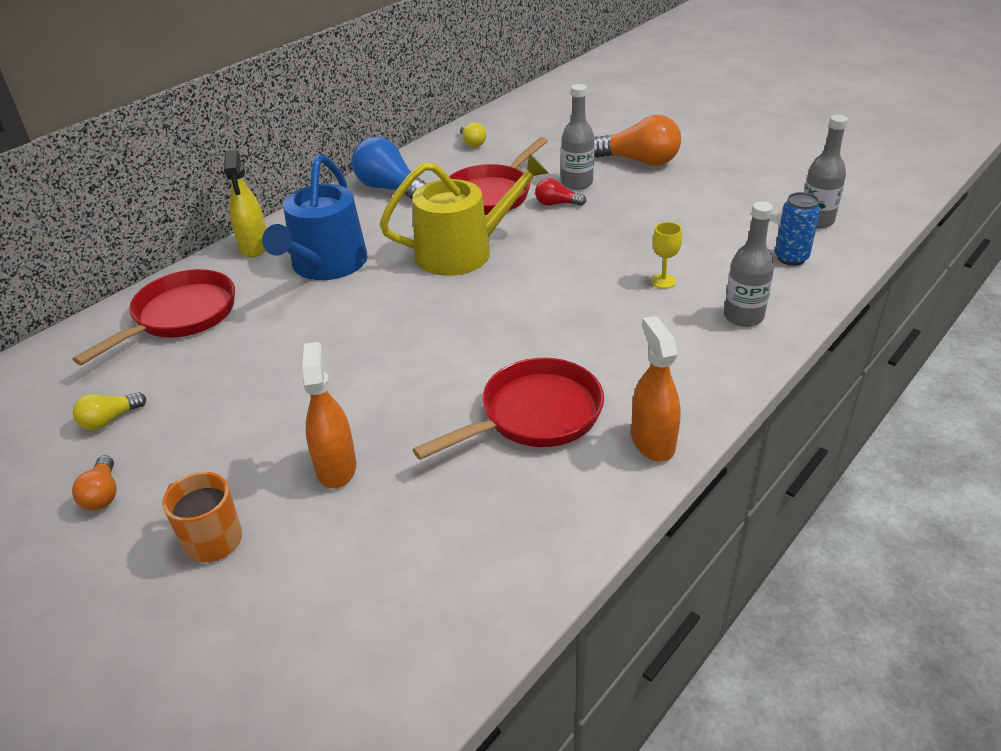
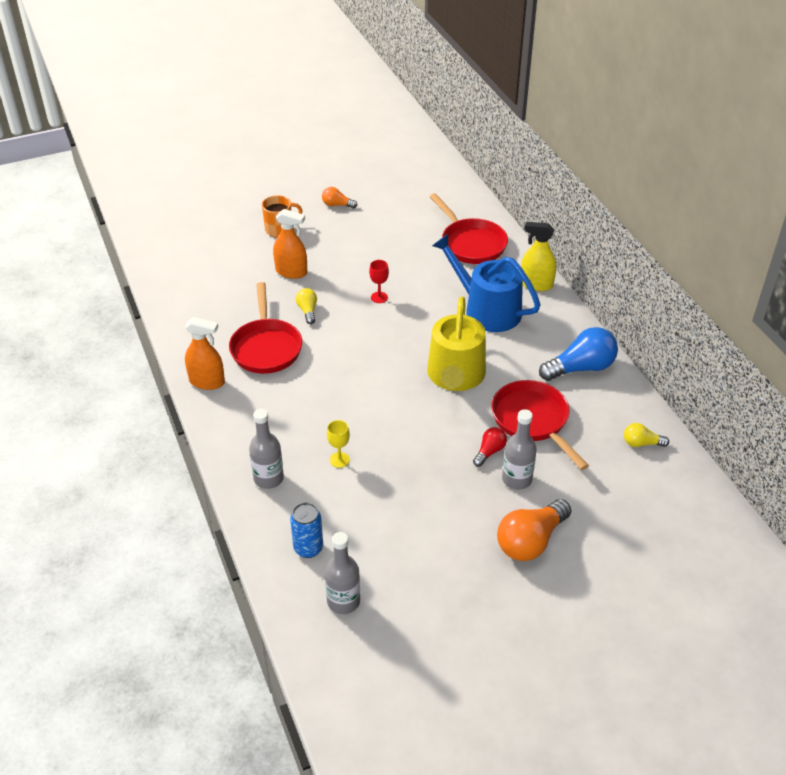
camera: 115 degrees right, 5 degrees up
yellow light bulb [73,392,146,430] -> yellow light bulb moved to [296,288,317,324]
none -> red goblet [369,260,389,303]

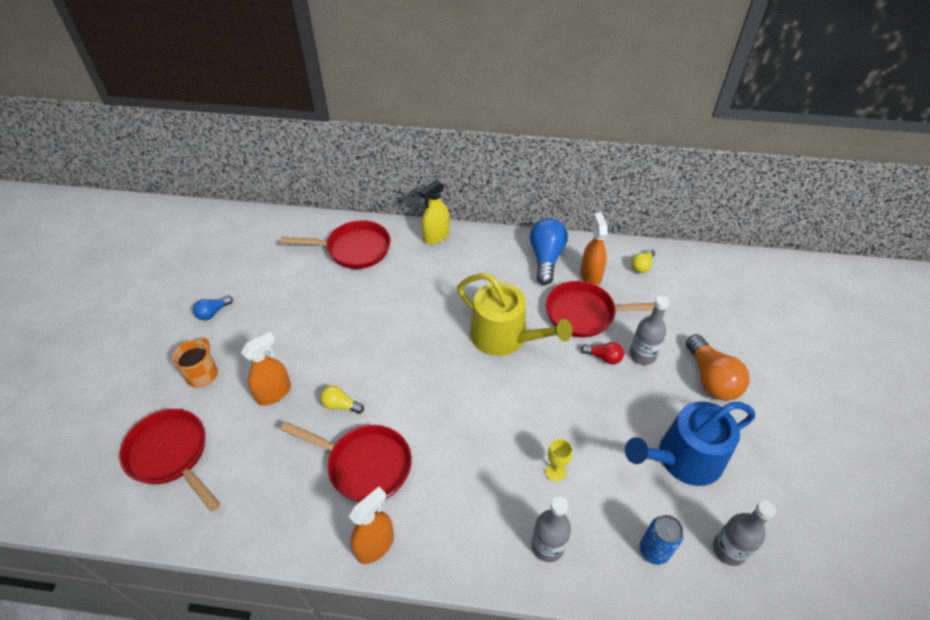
camera: 60 degrees left, 5 degrees up
orange light bulb [322,187,357,209] -> blue light bulb [193,296,233,320]
red goblet [369,260,389,303] -> none
blue watering can [432,234,541,332] -> blue watering can moved to [625,401,755,486]
red light bulb [473,427,507,467] -> red light bulb turned 135 degrees clockwise [581,342,624,365]
none -> red pan [119,409,220,512]
none -> orange spray bottle [580,213,608,286]

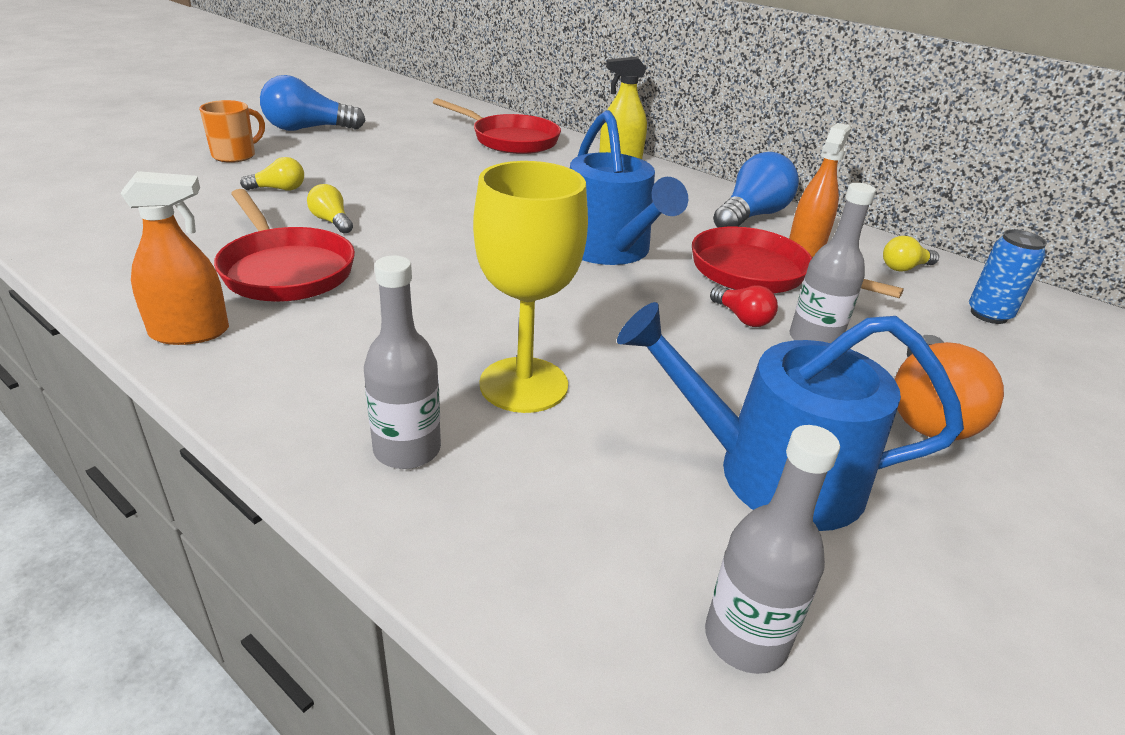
camera: 30 degrees right, 15 degrees down
red pan [119,409,220,512] -> none
blue light bulb [193,296,233,320] -> blue light bulb [260,75,366,131], size x1.92
orange spray bottle [241,332,291,406] -> yellow light bulb [240,157,304,190]
yellow watering can [457,273,572,356] -> blue watering can [570,110,688,265]
yellow goblet [545,439,572,482] -> yellow goblet [473,161,588,413], size x2.27
blue can [640,515,684,565] -> blue can moved to [969,229,1047,324]

